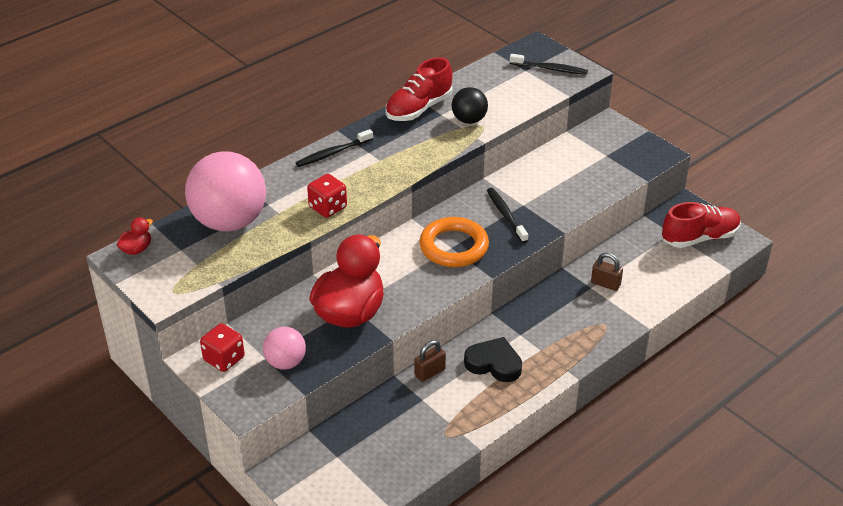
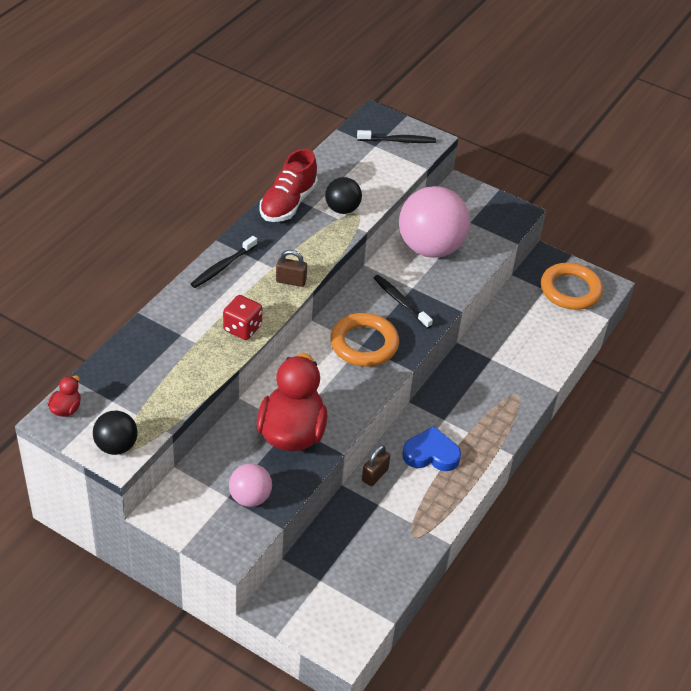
camera: 20 degrees left, 5 degrees up
pink ball [185,151,266,231] -> pink ball moved to [399,186,470,258]
red dice [200,323,245,372] -> none
black heart [464,337,522,382] -> blue heart [402,426,461,471]
brown padlock [591,253,623,291] -> brown padlock moved to [276,250,307,287]
red shoe [662,202,741,248] -> orange ring [541,262,603,310]
none -> black ball [93,410,138,455]

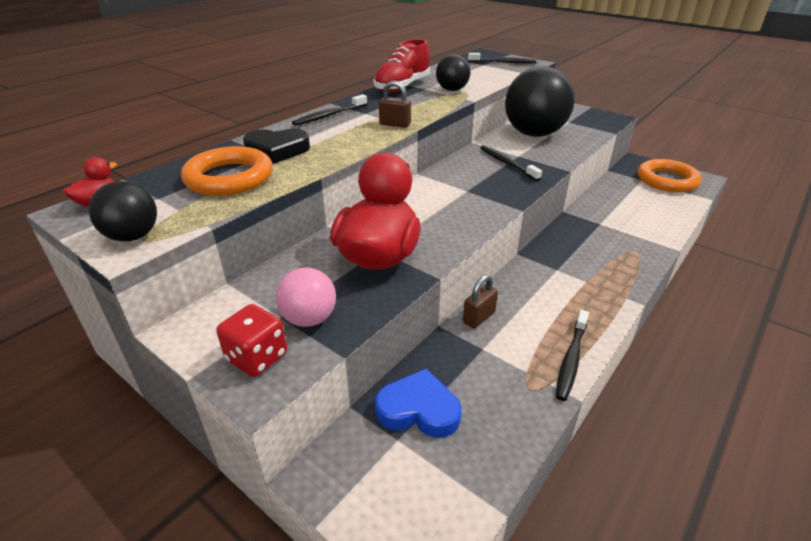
camera: 10 degrees right, 10 degrees down
red dice [223,295,262,340] -> red dice moved to [216,304,287,377]
orange ring [330,313,399,367] -> orange ring moved to [181,146,273,196]
pink ball [399,186,470,258] -> black ball [505,66,575,137]
blue heart [402,426,461,471] -> blue heart moved to [375,369,462,438]
none -> black heart [243,129,310,164]
none -> black toothbrush [556,310,589,401]

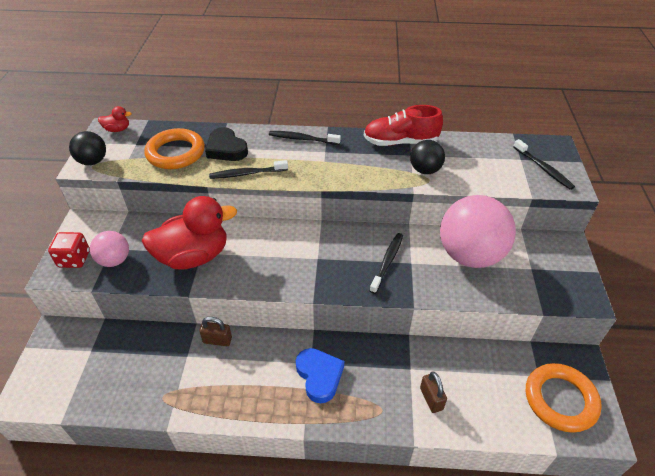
camera: 55 degrees right, 10 degrees up
blue heart [375,369,462,438] -> blue heart moved to [296,348,344,403]
brown padlock [379,81,411,128] -> brown padlock moved to [420,371,447,413]
black ball [505,66,575,137] -> pink ball [440,195,516,268]
black toothbrush [556,310,589,401] -> black toothbrush moved to [209,160,288,179]

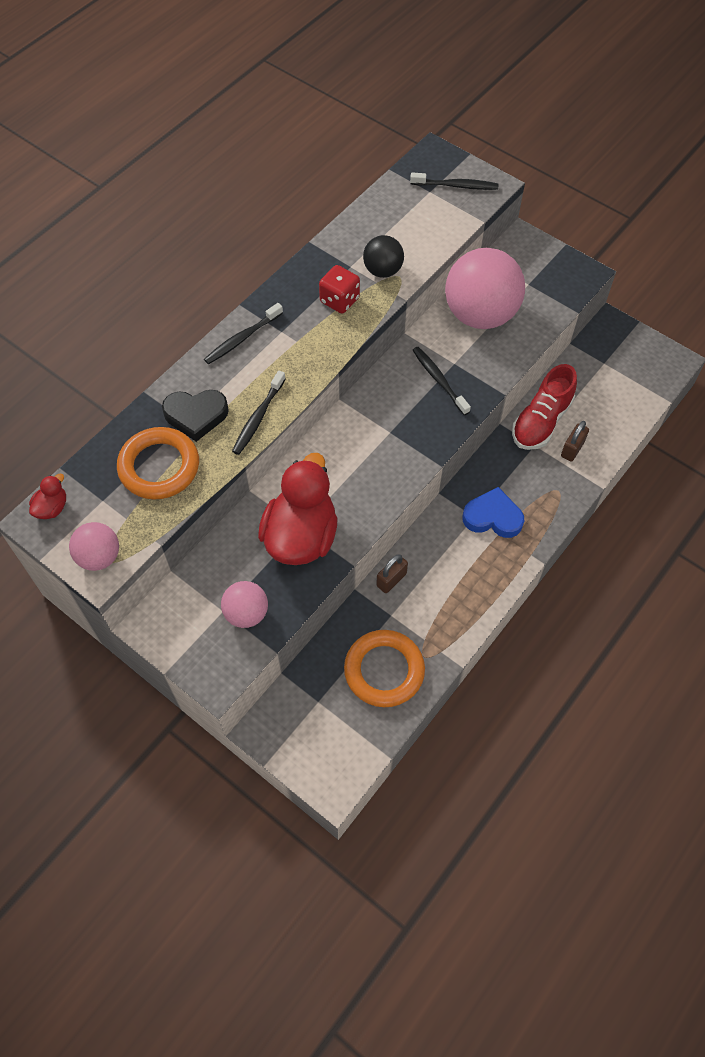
camera: 55 degrees left, 15 degrees up
red dice [48,232,90,268] -> red dice moved to [319,265,360,314]
black ball [69,131,106,165] -> pink ball [69,522,119,571]
red shoe [364,105,443,146] -> red shoe moved to [512,364,577,450]
brown padlock [420,371,447,413] -> brown padlock turned 75 degrees counterclockwise [561,421,589,462]
orange ring [526,363,602,433] -> orange ring moved to [344,630,425,707]

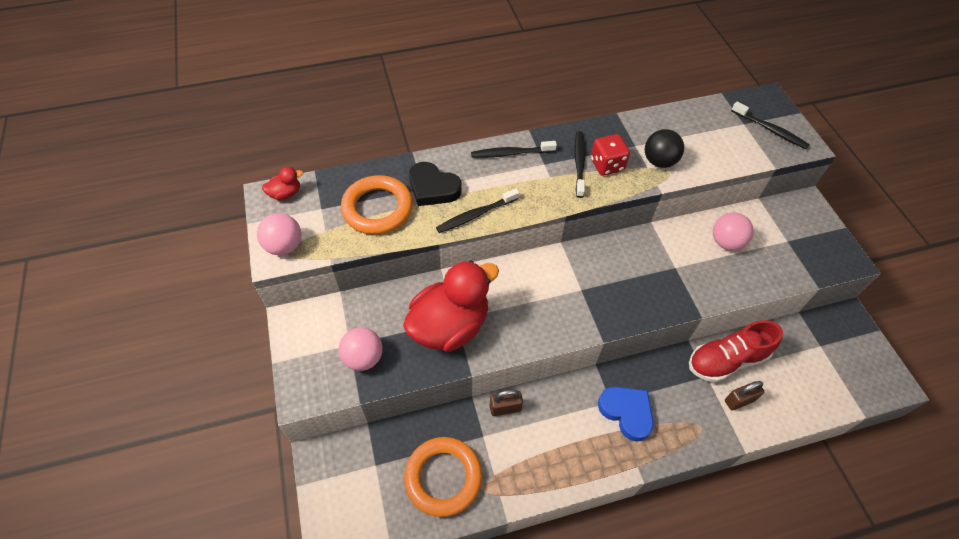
camera: 35 degrees right, 5 degrees down
black toothbrush [413,347,471,415] -> black toothbrush moved to [574,131,585,198]
pink ball [445,248,525,329] -> pink ball [713,213,754,250], size x0.51

